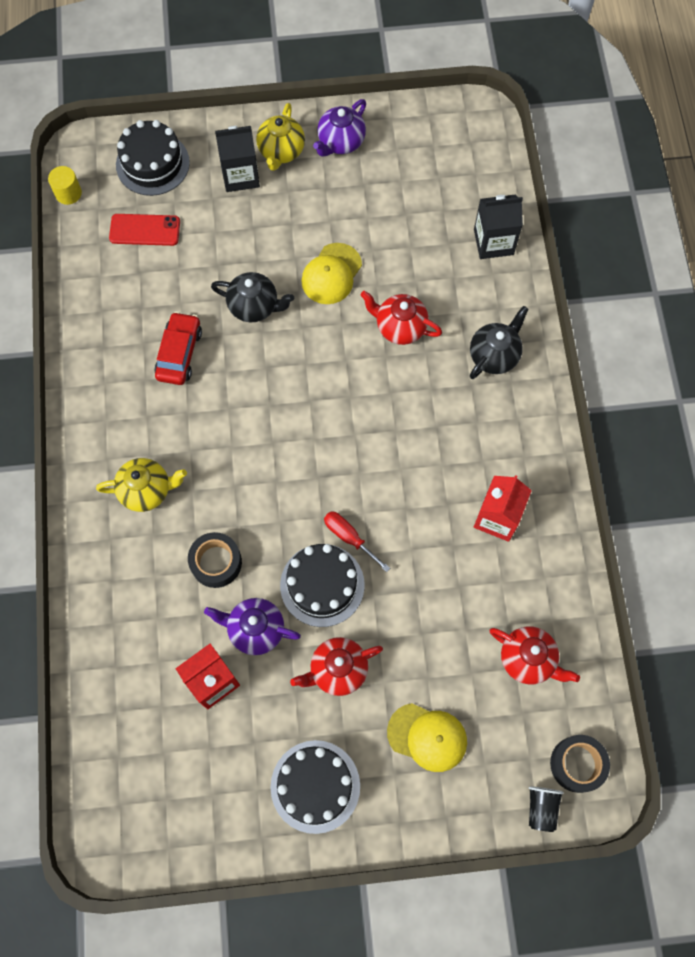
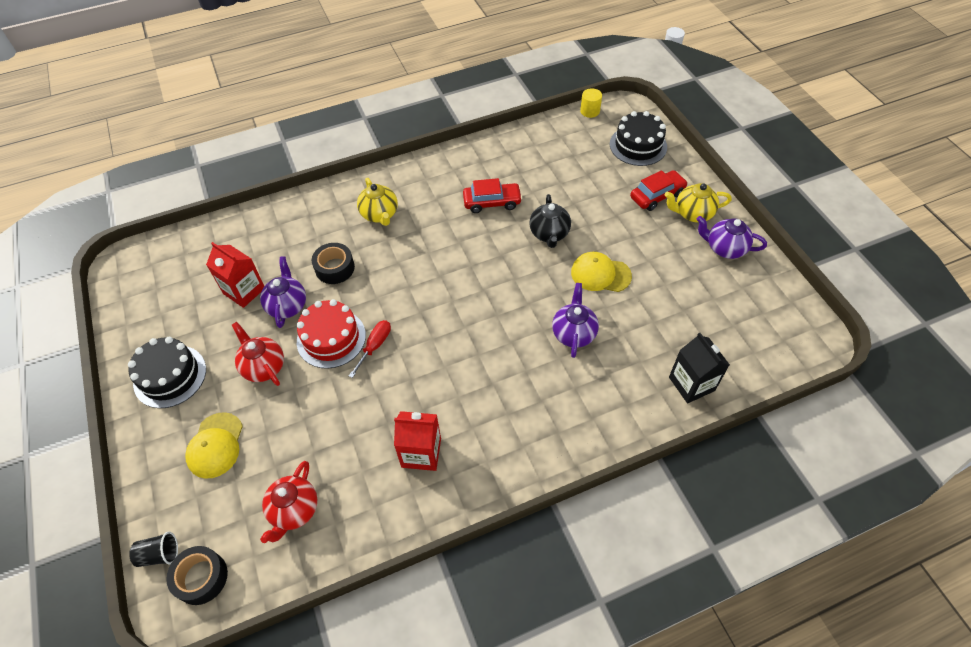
camera: 75 degrees right, 15 degrees down
red phone [109,214,180,246] -> none
black carton [215,126,260,192] -> red car [630,170,688,211]
black cake [280,544,365,627] -> red cake [297,299,366,369]
red teapot [360,291,442,345] -> purple teapot [552,283,599,358]
black teapot [470,306,529,379] -> none

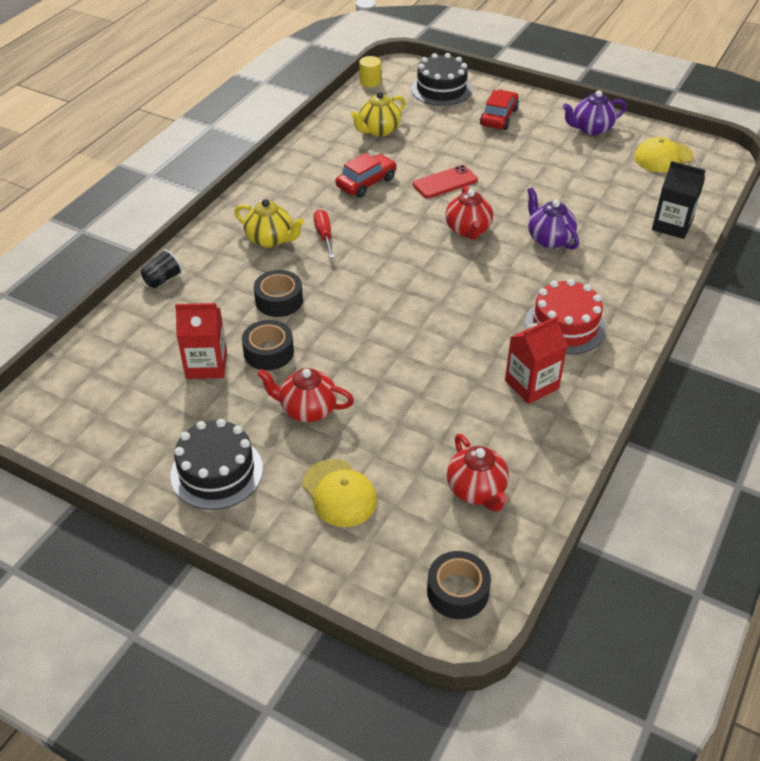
camera: 40 degrees left, 10 degrees down
black cup [129,531,178,567] -> black cup moved to [141,249,182,288]
purple teapot [260,256,306,328] -> black tape [242,320,294,370]
red cake [297,299,366,369] -> red cake moved to [525,279,606,354]
red screwdriver [349,320,391,378] -> red screwdriver moved to [314,209,335,258]
black teapot [529,194,571,248] -> red phone [413,165,478,198]
yellow cap [571,252,632,292] -> yellow cap moved to [634,137,693,172]
yellow teapot [665,183,732,222] -> yellow teapot moved to [351,92,406,137]
none -> red teapot [445,186,493,240]

